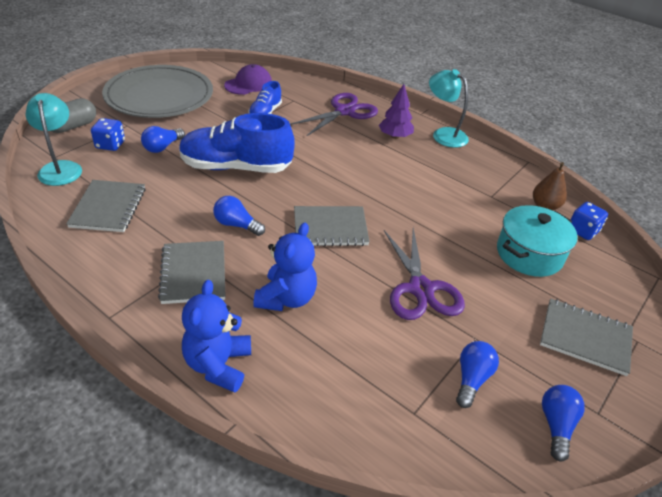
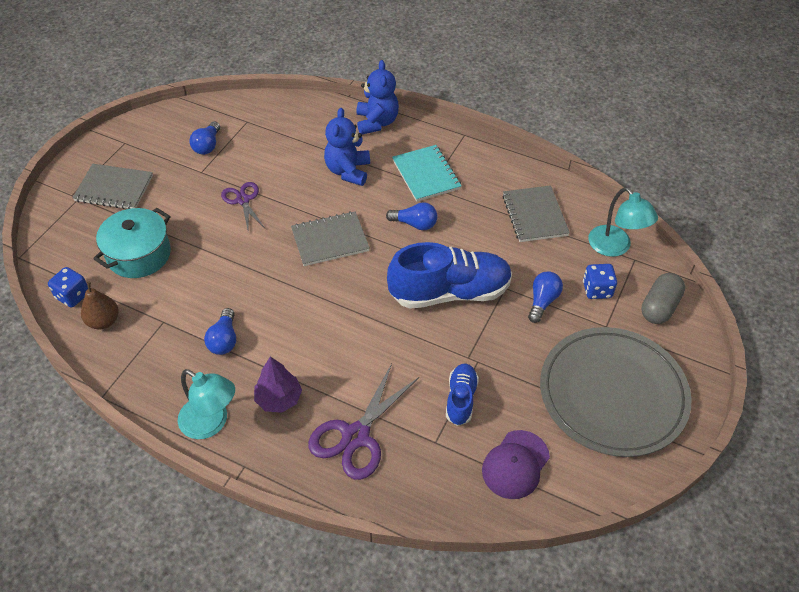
camera: 170 degrees right, 10 degrees up
grey notebook [158,241,225,304] -> turquoise notebook [392,145,462,202]
purple scissors [384,228,465,320] -> purple scissors [221,182,265,230], size x0.62
blue light bulb [542,385,585,462] -> blue light bulb moved to [204,308,236,355]

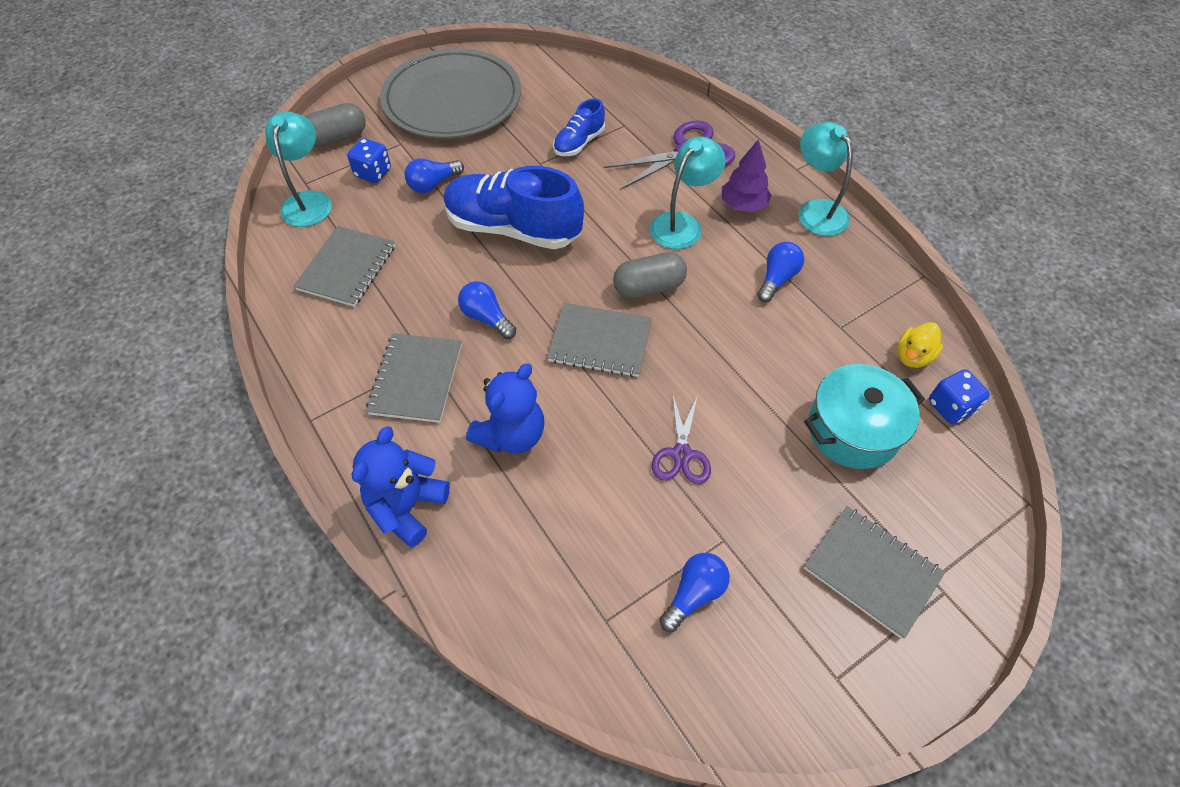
camera: 150 degrees left, 5 degrees up
brown pear [81,282,119,330] -> yellow duck [898,322,943,368]
turquoise notebook [392,145,462,202] -> grey notebook [366,333,462,423]
purple cap [482,430,550,499] -> none
none -> grey capsule [613,252,687,299]
none -> turquoise lamp [650,136,726,249]

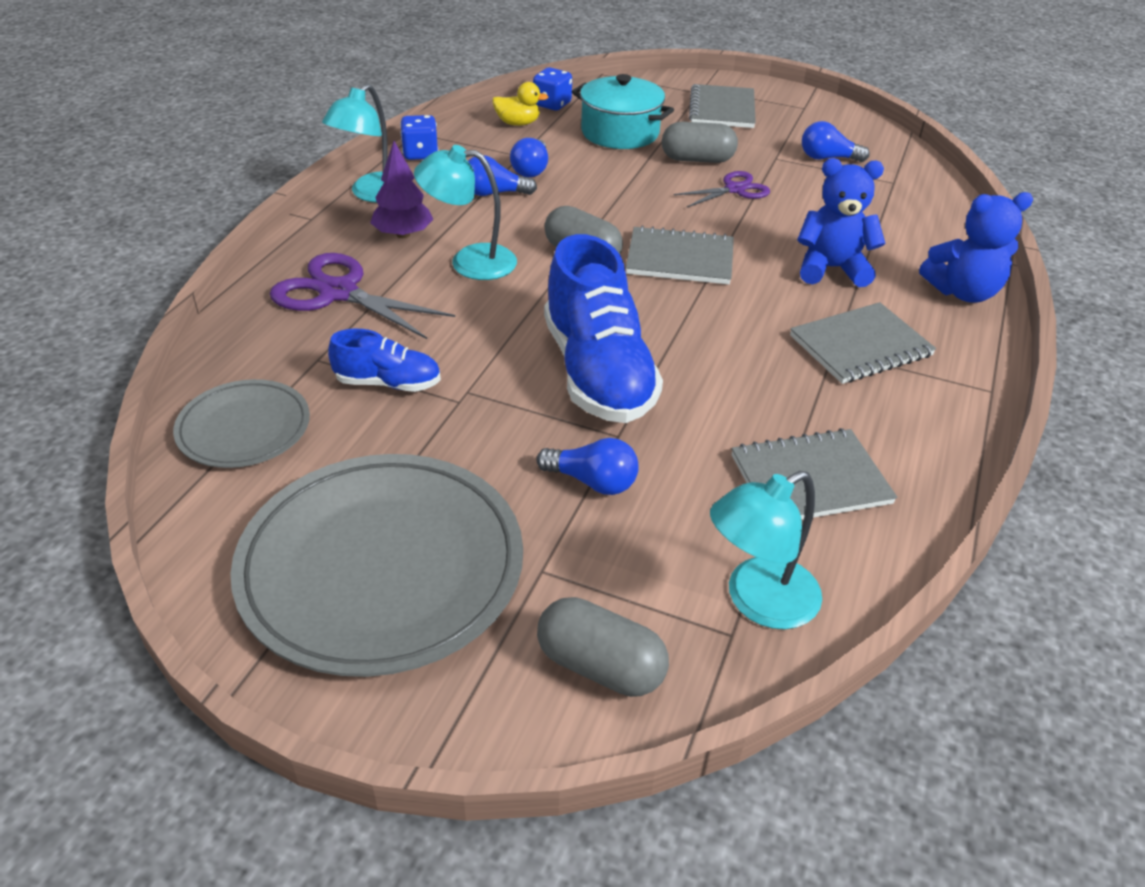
camera: 125 degrees left, 15 degrees down
blue dice [347,138,391,183] -> blue dice moved to [400,115,439,160]
blue light bulb [458,281,516,339] -> blue light bulb moved to [510,138,548,177]
grey notebook [547,303,652,377] -> grey notebook turned 60 degrees counterclockwise [626,225,734,284]
none -> grey plate [173,379,310,468]
none -> grey capsule [662,122,738,163]

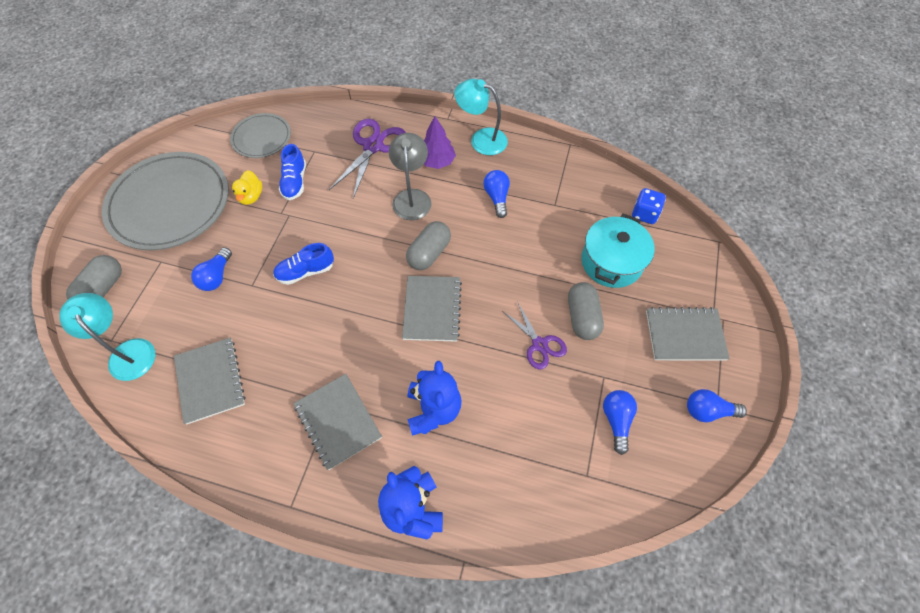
camera: 85 degrees right, 20 degrees up
blue dice [400,115,439,160] -> none
turquoise lamp [414,145,517,280] -> grey lamp [389,133,432,220]
yellow duck [492,82,548,126] -> yellow duck moved to [232,170,262,205]
blue light bulb [510,138,548,177] -> blue light bulb moved to [687,389,747,422]
blue shoe [544,234,663,423] -> blue shoe [273,243,334,285], size x0.51

